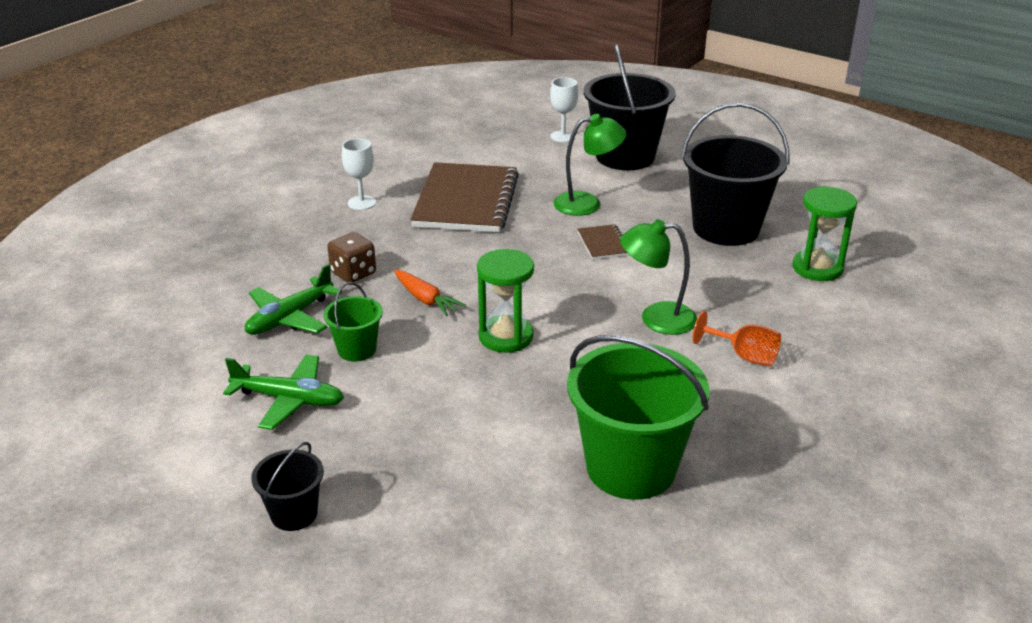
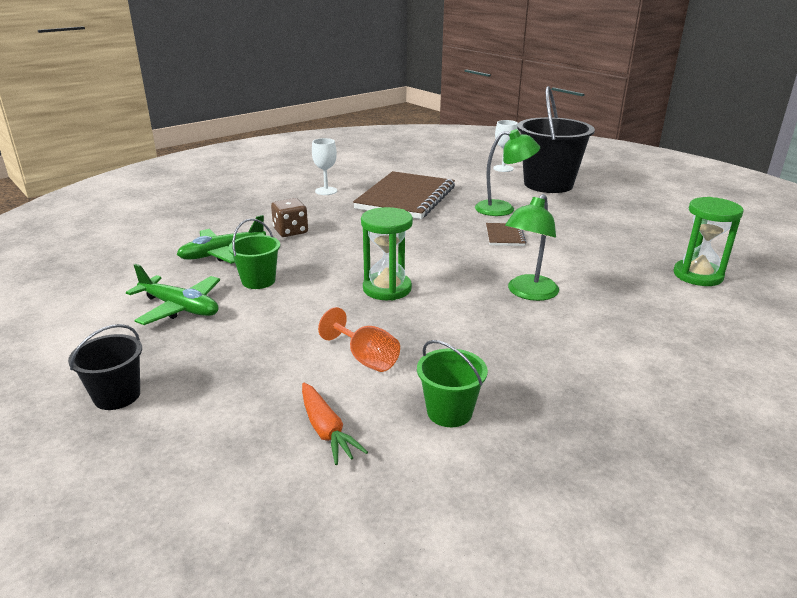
camera: 15 degrees right, 5 degrees down
orange carrot [394,270,466,316] -> orange carrot moved to [302,383,368,465]
green bucket [567,335,709,500] -> green bucket [417,340,488,427], size x0.49
green lamp [620,219,697,335] -> green lamp turned 75 degrees counterclockwise [505,194,559,301]
black bucket [681,102,789,246] -> none
orange goblet [692,311,781,366] -> orange goblet moved to [318,307,400,372]

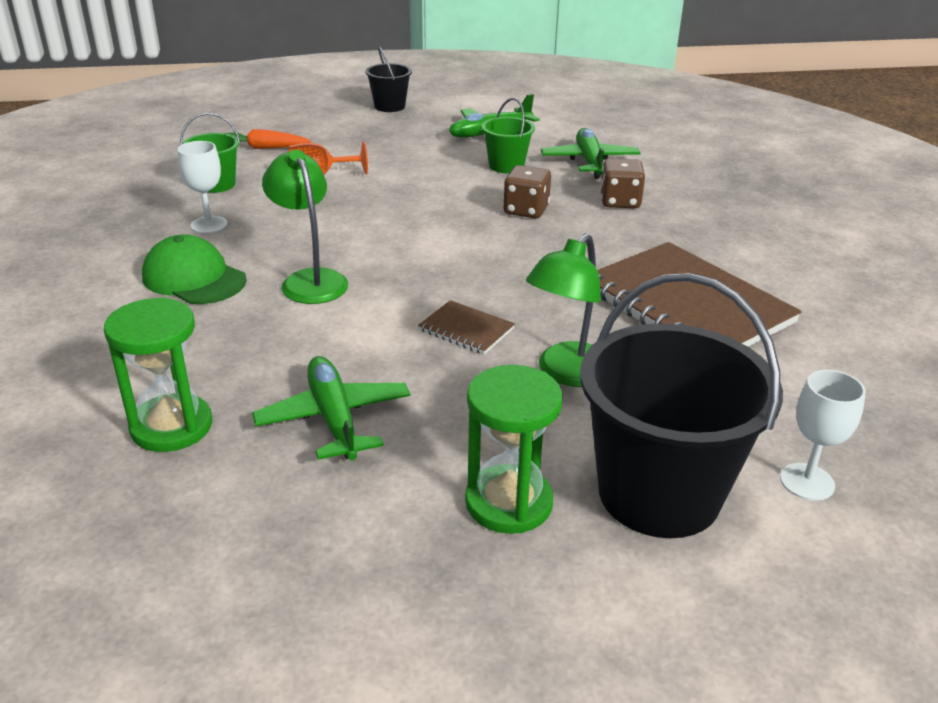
camera: 120 degrees right, 5 degrees up
white goblet [312,138,337,195] -> white goblet moved to [178,141,227,234]
green hourglass [361,207,413,300] -> green hourglass moved to [465,365,563,534]
none -> green cap [142,235,247,304]
none -> green plane [252,356,411,460]
none -> brown dice [503,165,551,218]

